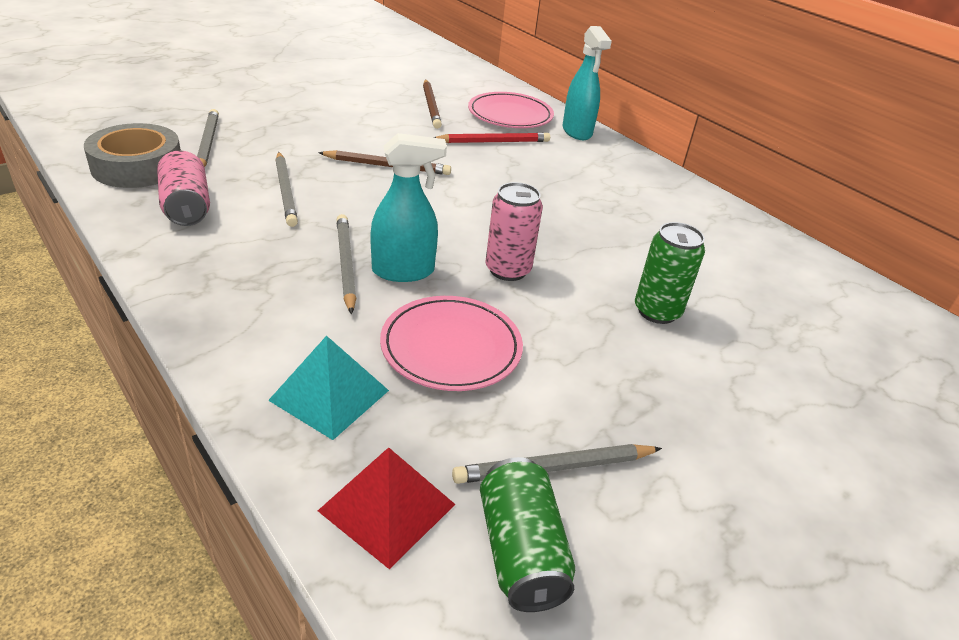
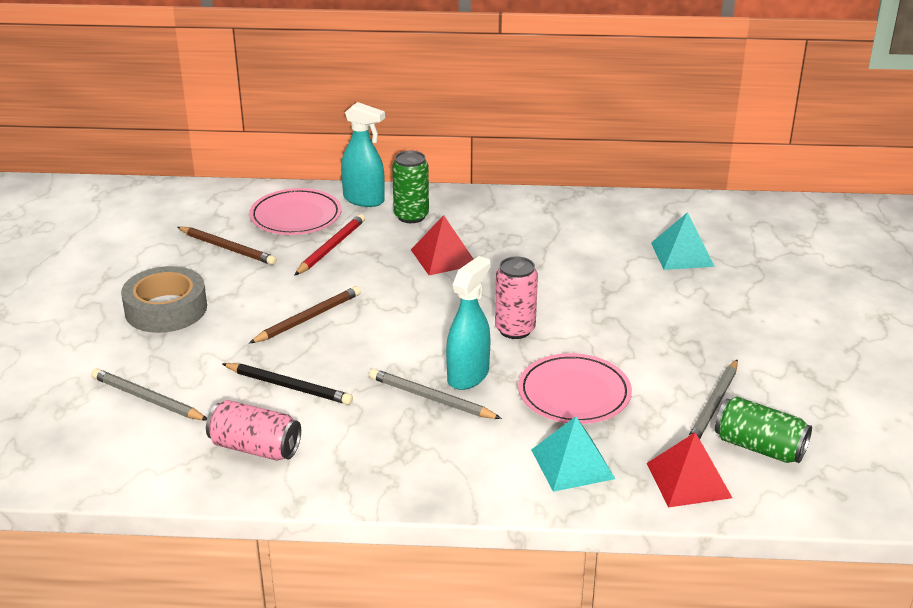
camera: 45 degrees left, 5 degrees down
grey tape [84,123,181,188] -> grey tape moved to [121,266,207,333]
grey pencil [275,152,298,227] -> black pencil [222,363,353,405]
green can [635,222,705,324] -> green can moved to [392,151,429,223]
none -> red pyramid [411,215,473,275]
none -> turquoise pyramid [651,212,715,270]

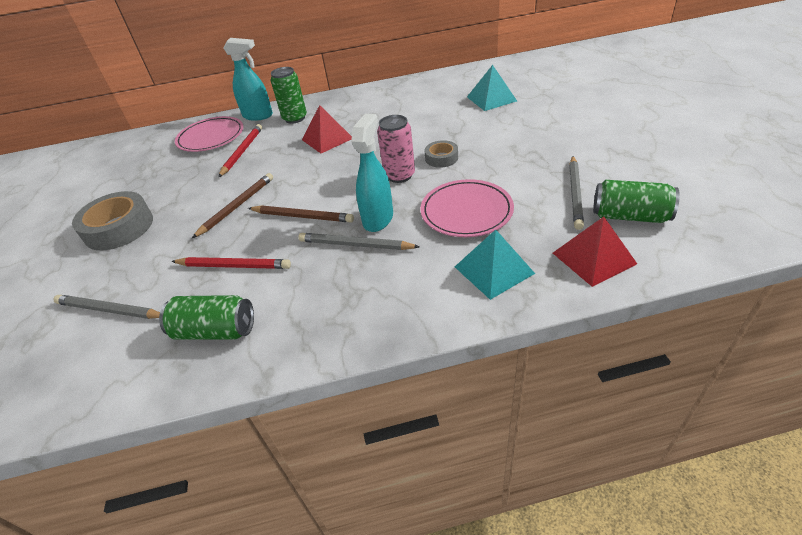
camera: 10 degrees left, 10 degrees up
brown pencil [177,227,277,265] -> brown pencil moved to [248,206,354,223]
pink can [206,400,301,460] -> green can [159,295,254,340]
black pencil [222,363,353,405] -> red pencil [171,257,291,269]
none -> grey tape [425,140,458,168]

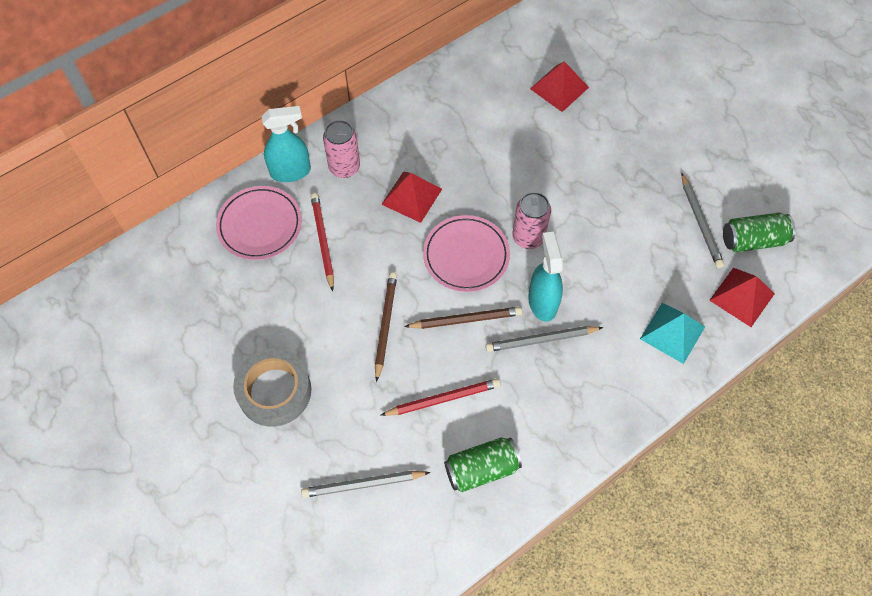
camera: 30 degrees left, 20 degrees up
green can [270,67,307,124] -> pink can [323,120,360,178]
pink plate [421,179,514,237] -> pink plate moved to [423,215,510,292]
grey tape [425,140,458,168] -> none
turquoise pyramid [467,65,517,111] -> red pyramid [530,61,589,112]

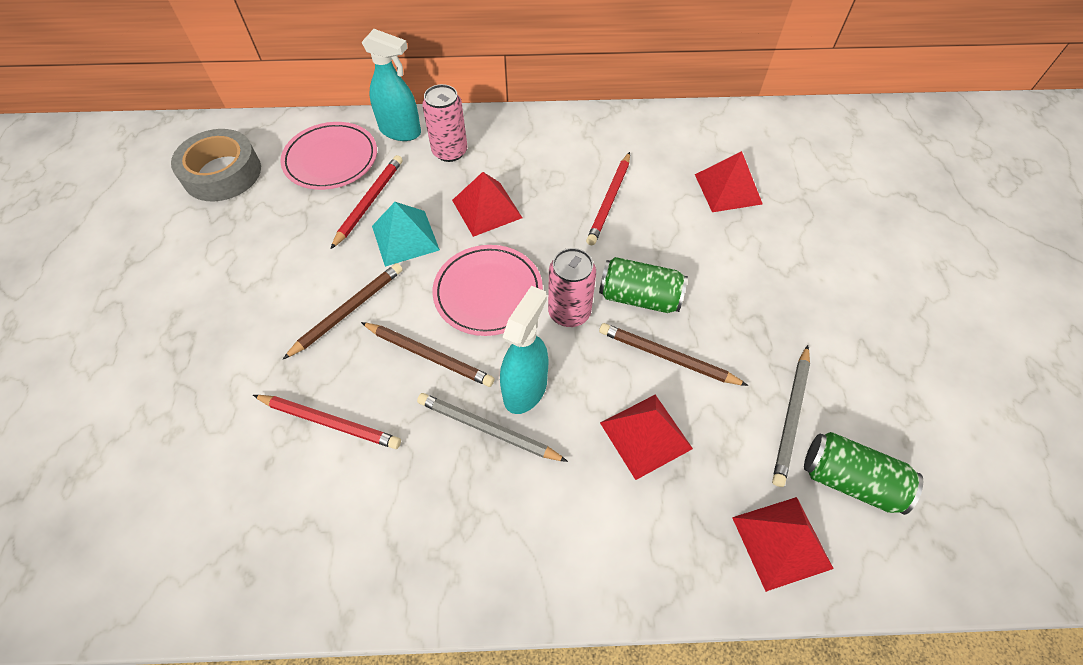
camera: 35 degrees right, 5 degrees down
grey tape [233,349,311,427] -> grey tape moved to [171,129,261,201]
grey pencil [301,471,430,498] -> none
green can [444,437,522,492] -> green can moved to [599,257,688,313]
turquoise pyramid [640,303,705,364] -> turquoise pyramid moved to [372,202,440,267]
none -> red pencil [586,152,630,245]
none -> brown pencil [599,323,748,386]
none -> red pyramid [600,395,693,480]

